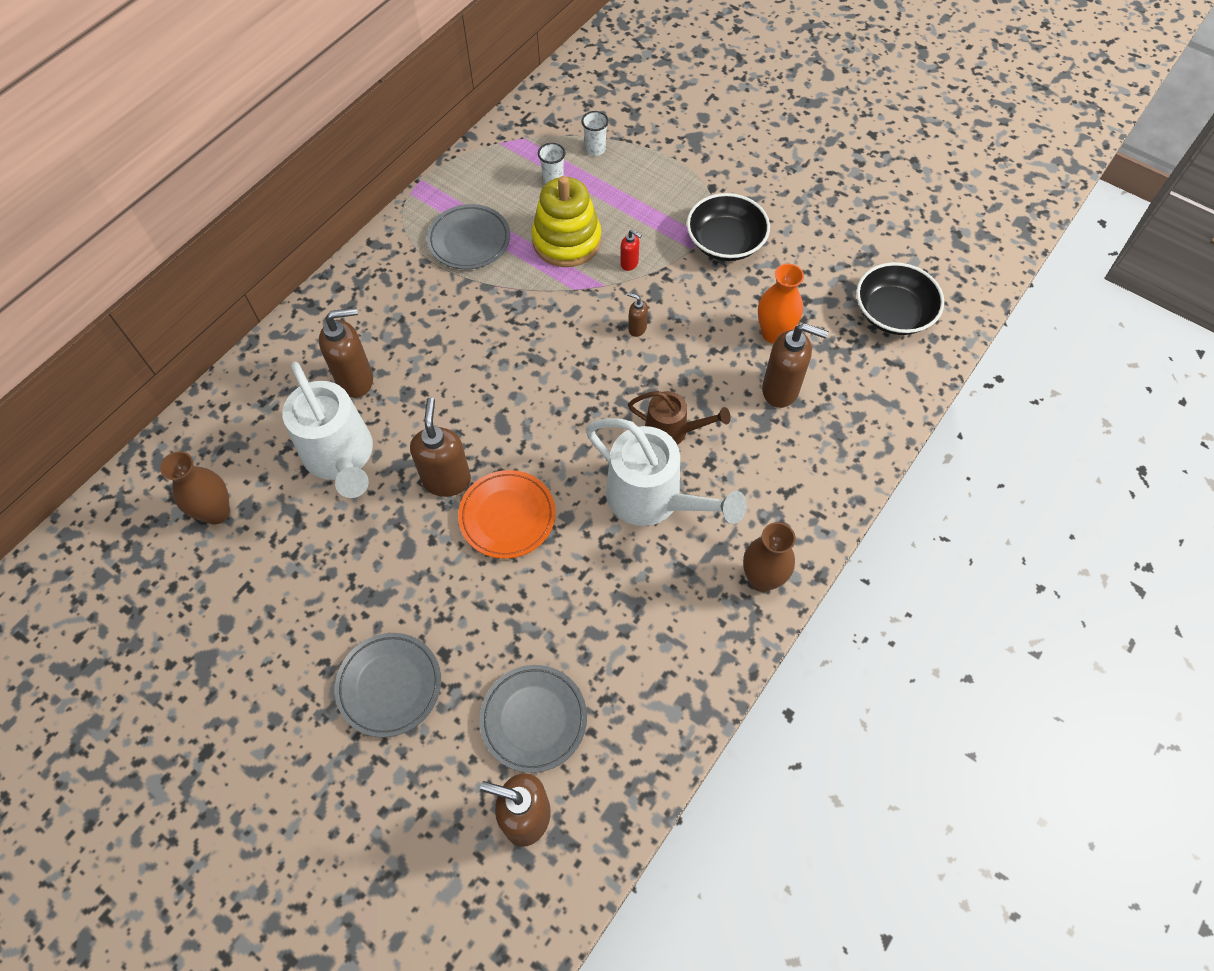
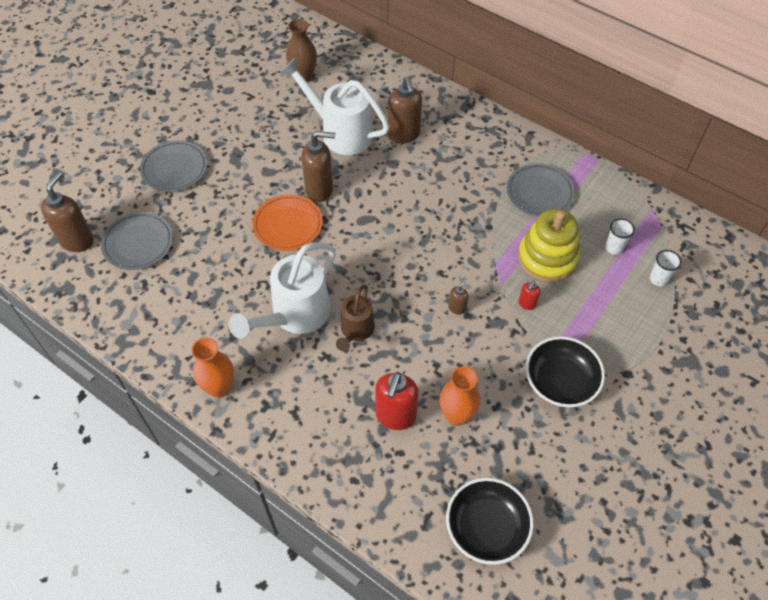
camera: 90 degrees right, 5 degrees down
white watering can [282,362,373,498] -> white watering can turned 60 degrees clockwise [281,58,389,155]
brown vase [743,522,796,592] -> orange vase [191,337,234,398]
brown soap dispenser [762,323,829,408] -> red soap dispenser [375,372,419,430]

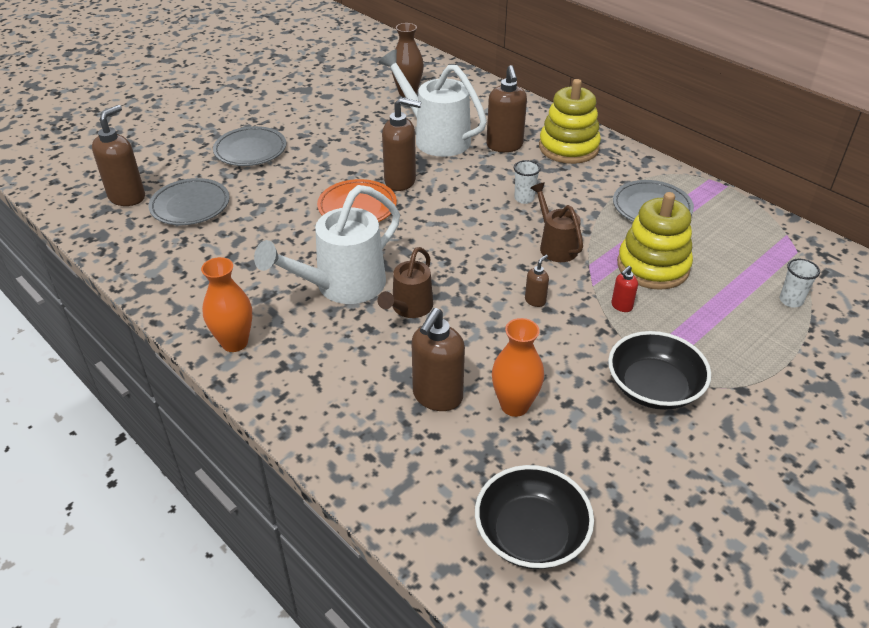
camera: 10 degrees right, 15 degrees down
red soap dispenser [375,372,419,430] -> brown soap dispenser [412,308,465,411]
white cup [605,218,635,255] -> white cup moved to [514,160,541,204]
none -> brown watering can [531,183,583,262]
none -> yellow stacking toy [539,79,601,164]

